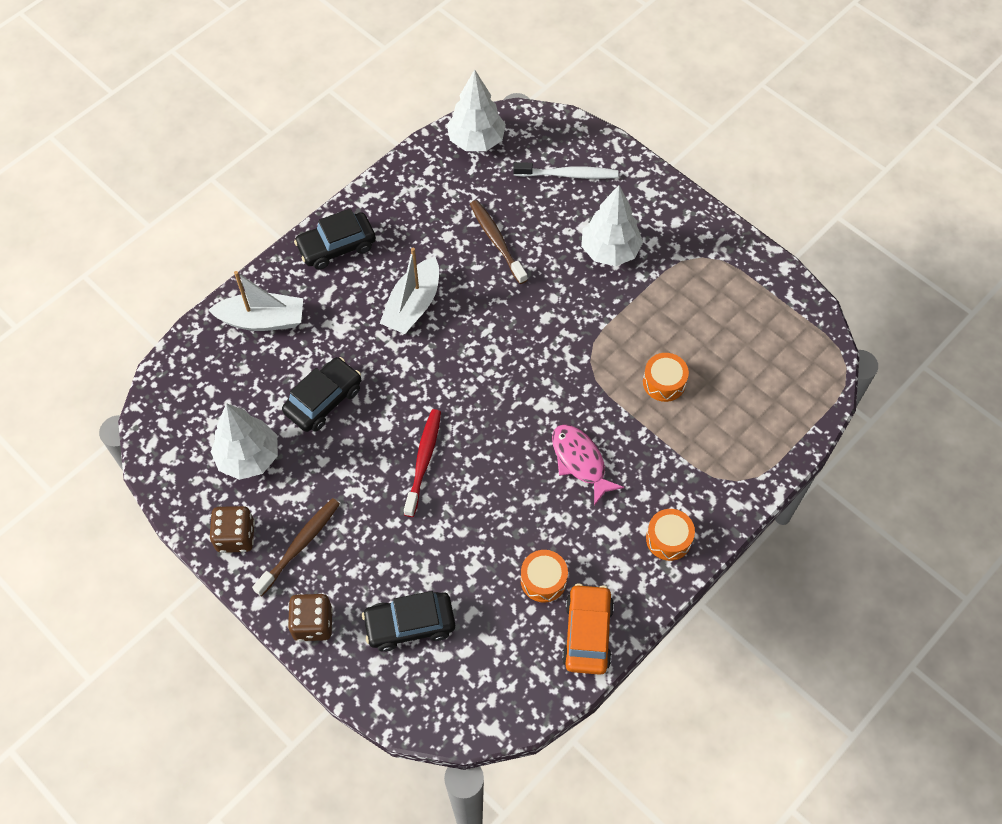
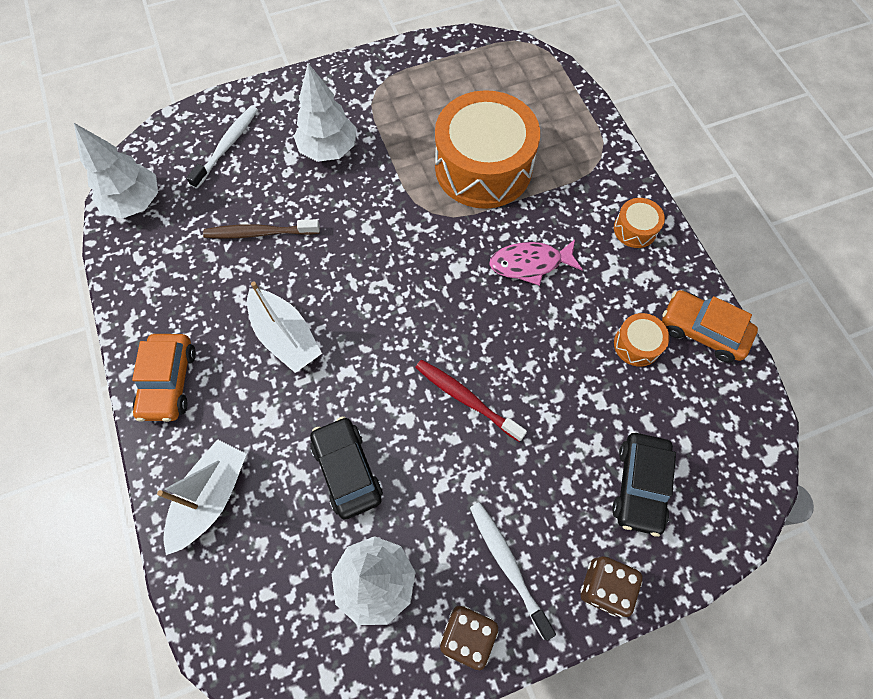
camera: 65 degrees left, 5 degrees up
brown toothbrush [252,498,340,597] -> white toothbrush [470,502,556,641]
black car [294,208,376,270] -> orange car [132,334,196,422]
orange drum [643,353,689,402] -> orange drum [435,90,540,209], size x2.36

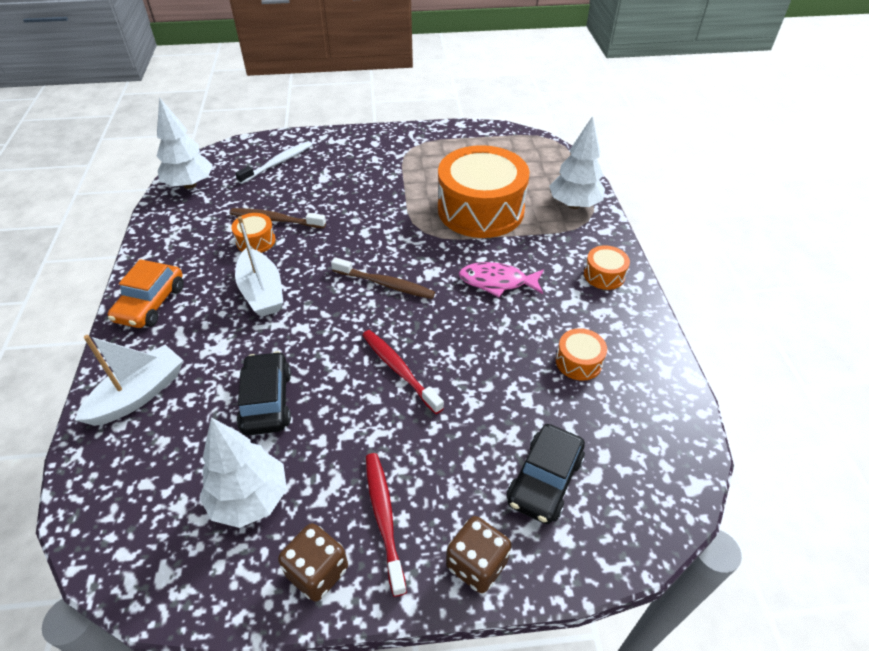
camera: 15 degrees right, 20 degrees down
white tree [294,63,356,162] -> white tree moved to [549,116,605,209]
white toothbrush [470,502,556,641] -> red toothbrush [366,453,407,597]
orange car [662,290,758,362] -> none
none -> orange drum [231,213,276,253]
none -> brown toothbrush [331,257,435,299]

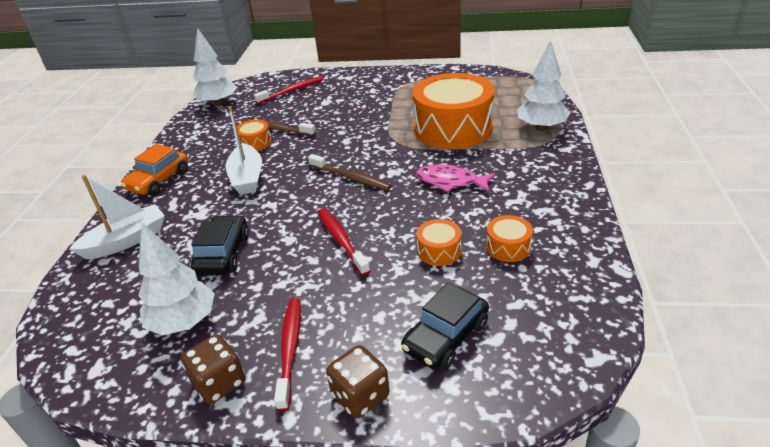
camera: 15 degrees right, 10 degrees down
white toothbrush [235,141,312,184] -> red toothbrush [254,76,324,104]
orange drum [584,245,630,290] -> orange drum moved to [416,219,461,266]

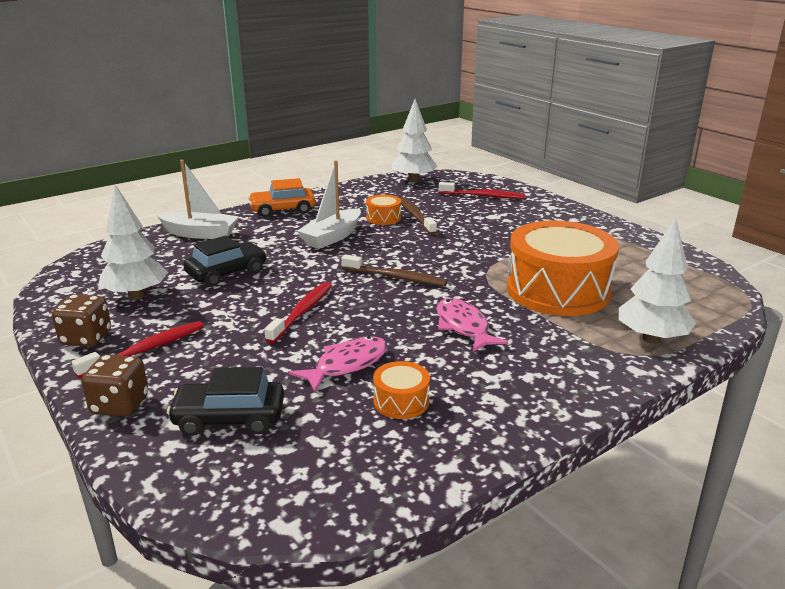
camera: 45 degrees right, 10 degrees down
brown toothbrush [308,154,392,191] -> brown toothbrush turned 60 degrees counterclockwise [341,254,447,286]
orange drum [416,219,461,266] -> pink fish [289,336,387,392]

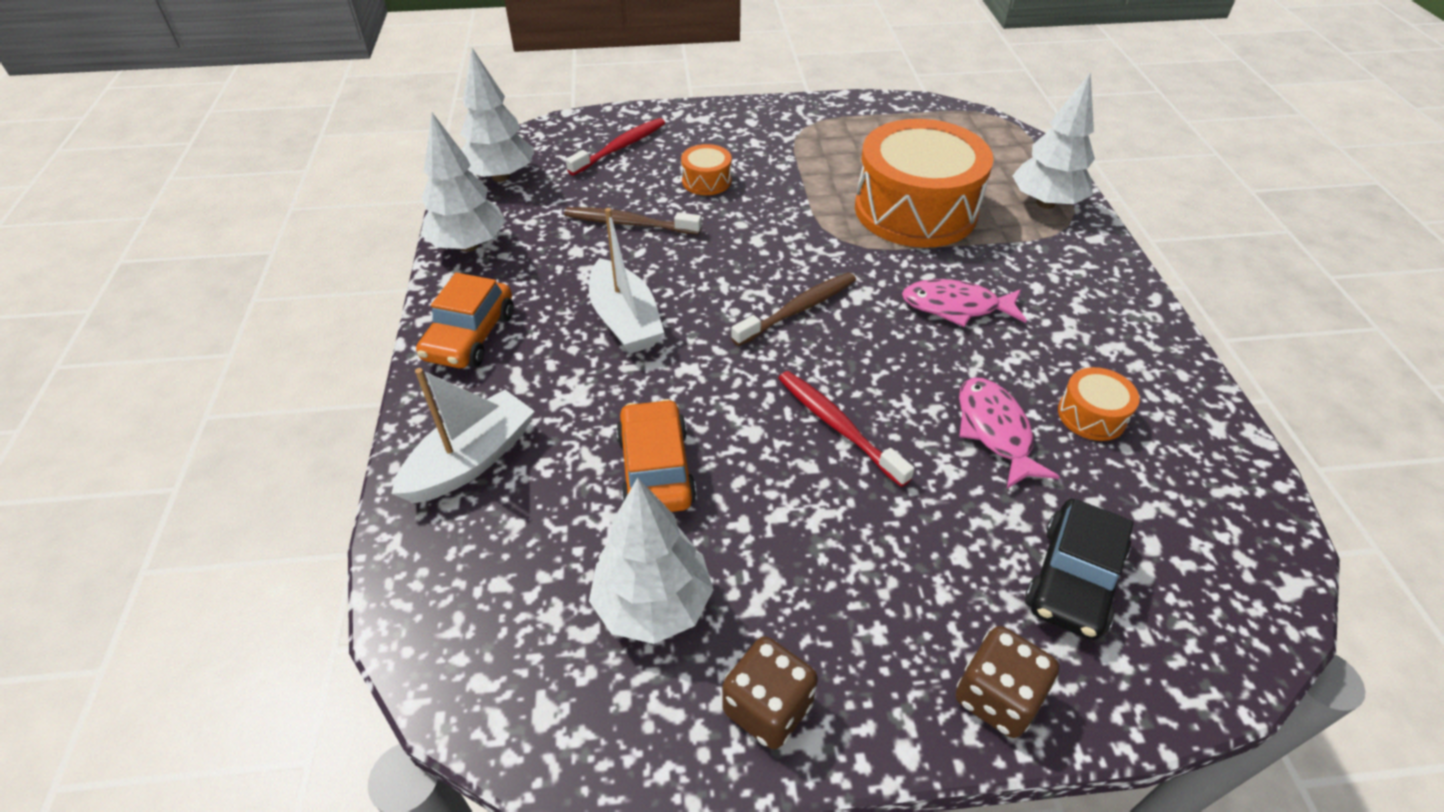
camera: 60 degrees left, 20 degrees up
red toothbrush [72,321,204,378] -> none
black car [183,236,267,287] -> orange car [616,399,697,512]
orange drum [366,195,401,225] -> orange drum moved to [681,144,732,195]
none -> white tree [420,113,506,252]

